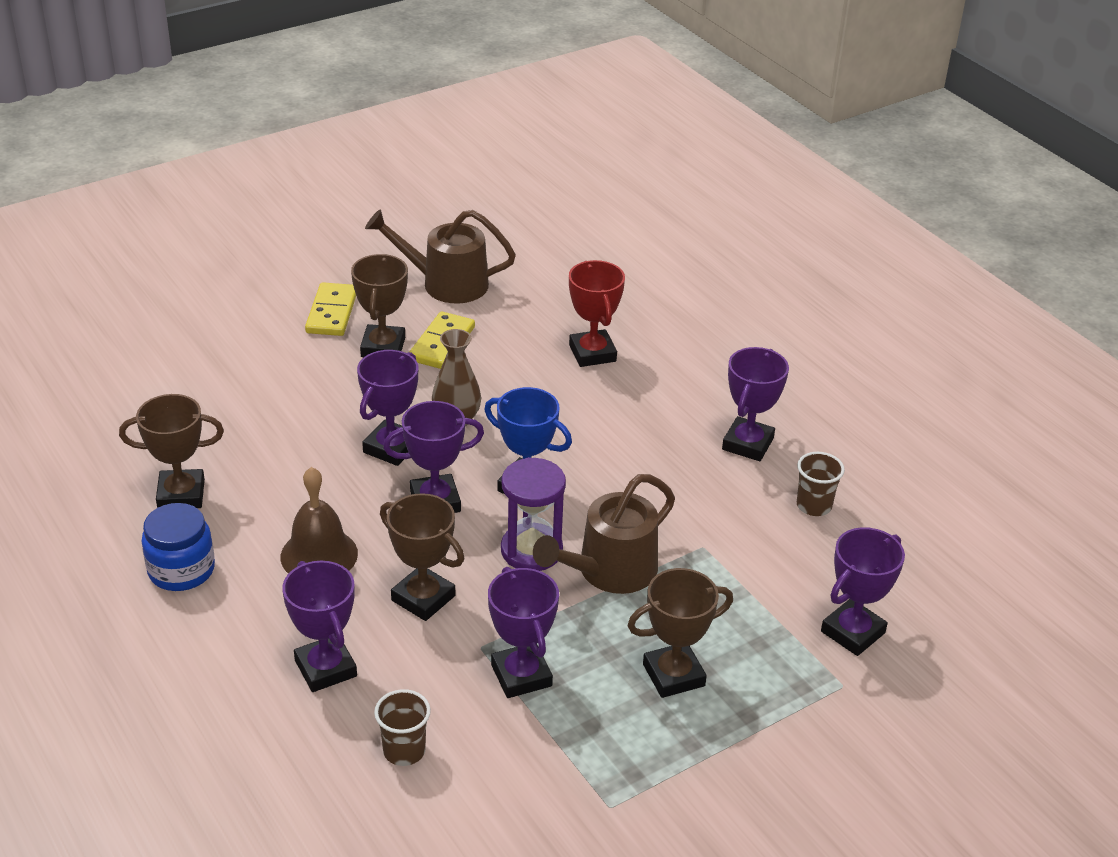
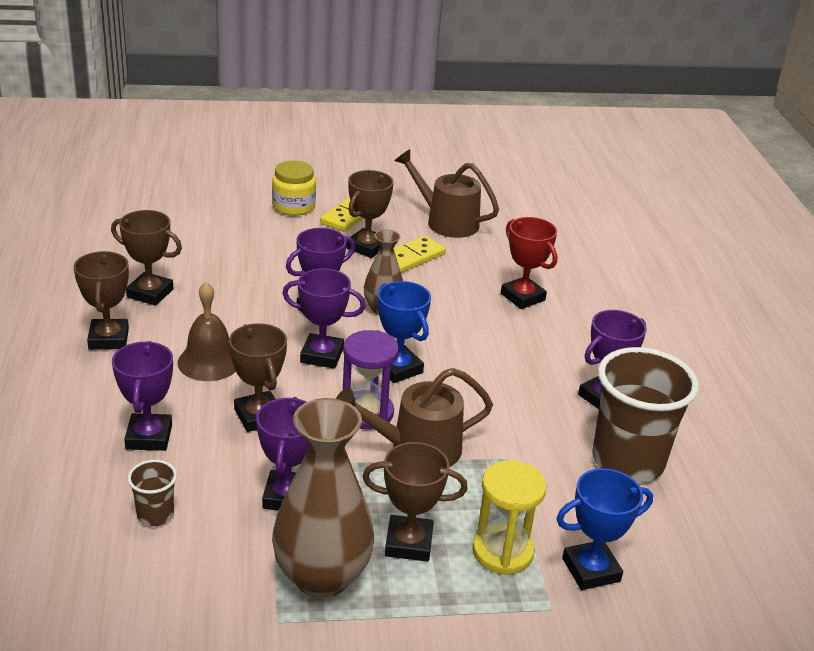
camera: 25 degrees right, 5 degrees down
blue jar [142,503,215,591] -> brown trophy [74,251,129,350]
red trophy [569,260,625,367] -> red trophy turned 45 degrees counterclockwise [501,217,557,309]
brown cup [797,452,845,516] -> brown cup [592,347,699,483], size x2.23
purple trophy [821,527,905,656] -> blue trophy [557,468,653,590]
none -> yellow jar [272,161,316,216]
none -> brown vase [272,398,374,598]
none -> yellow hourglass [473,460,547,575]

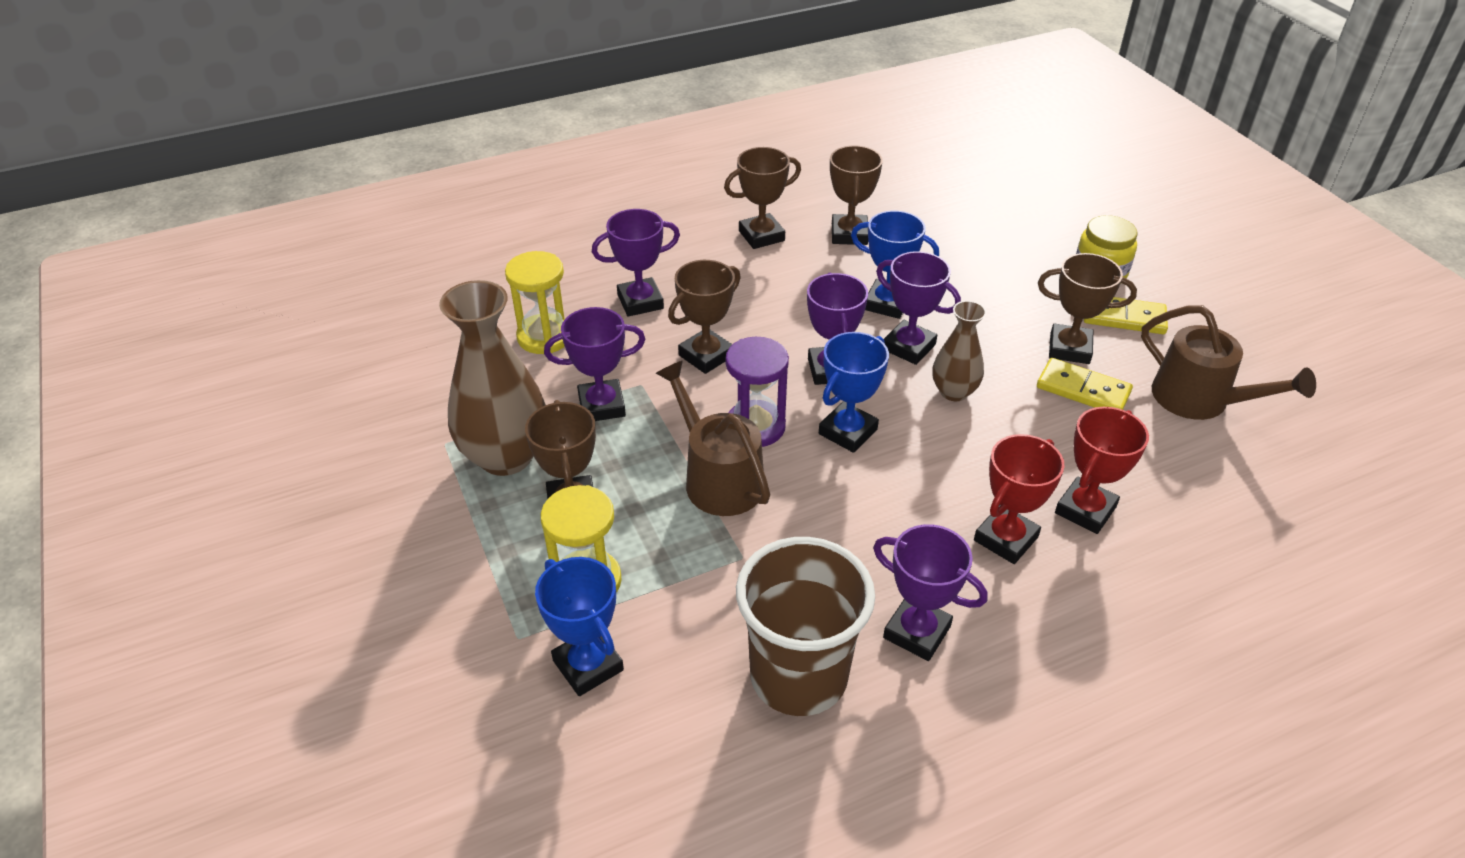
camera: 75 degrees right, 10 degrees up
brown cup [128,460,177,526] -> yellow hourglass [505,251,565,354]
brown bell [177,282,236,381] -> none
brown watering can [395,149,499,238] -> brown watering can turned 120 degrees clockwise [1141,305,1316,420]
none -> blue trophy [851,210,939,319]
none -> red trophy [974,434,1065,564]

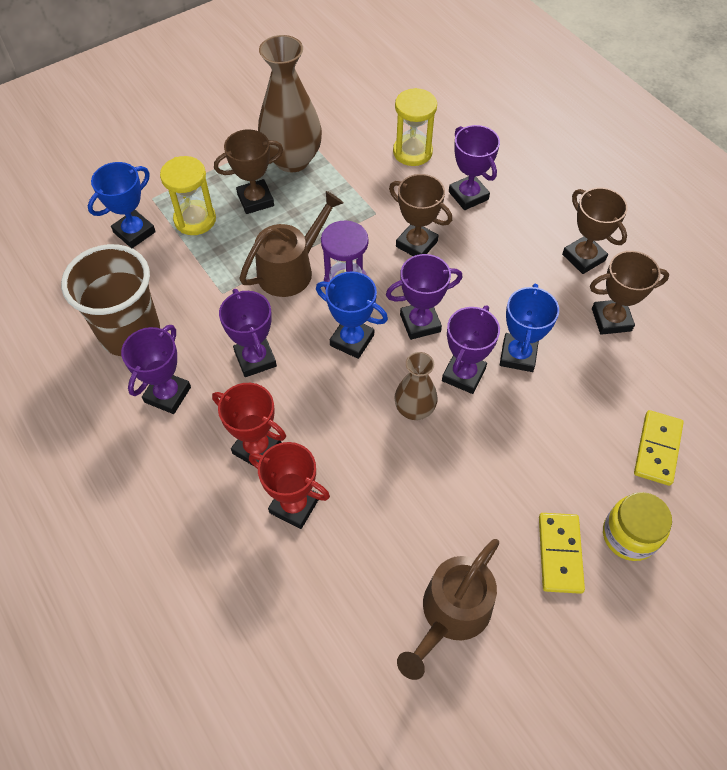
camera: 80 degrees right, 15 degrees up
purple trophy [544,307,645,421] -> purple trophy moved to [219,289,277,377]
yellow domino [1037,358,1133,410] -> yellow domino moved to [634,410,684,486]
brown trophy [1038,253,1137,364] -> none

